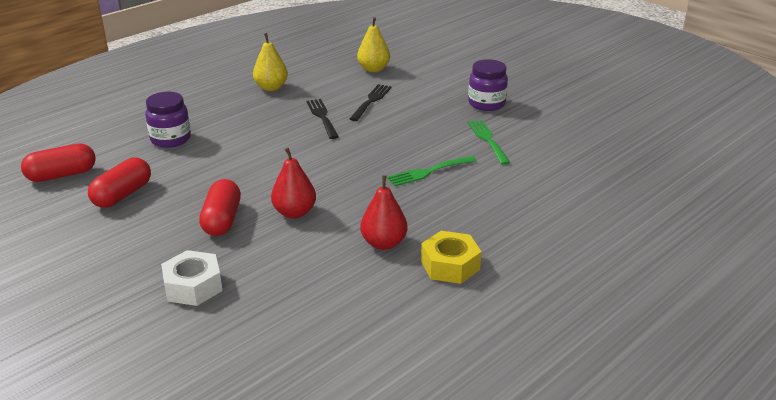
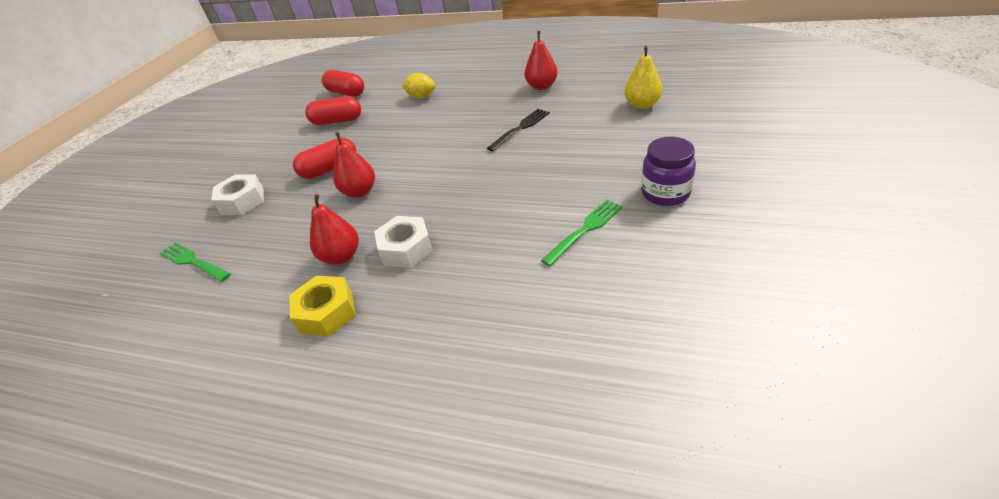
camera: 65 degrees right, 10 degrees up
purple jar [145,92,191,148] -> yellow lemon [402,73,435,99]
yellow pear [253,33,288,91] -> red pear [525,31,558,90]
black fork [350,84,392,121] -> none
green fork [387,156,477,186] -> green fork moved to [159,242,231,282]
none -> white nut [374,216,433,268]

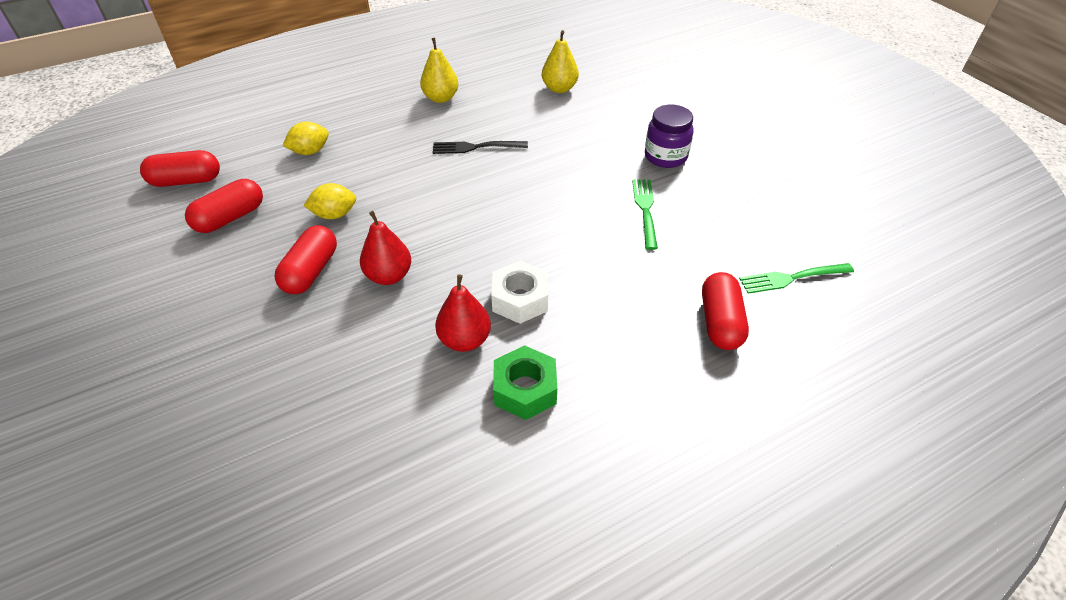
camera: 50 degrees left, 5 degrees up
green fork [159,242,231,282] -> green fork moved to [739,263,854,294]
white nut [211,175,264,215] -> none
yellow nut [289,276,356,337] -> green nut [493,345,557,420]
black fork [487,109,550,152] -> black fork turned 90 degrees counterclockwise [433,141,528,154]
red pear [525,31,558,90] -> yellow pear [420,38,459,103]
none -> yellow lemon [303,183,356,219]
none -> red capsule [702,272,749,350]

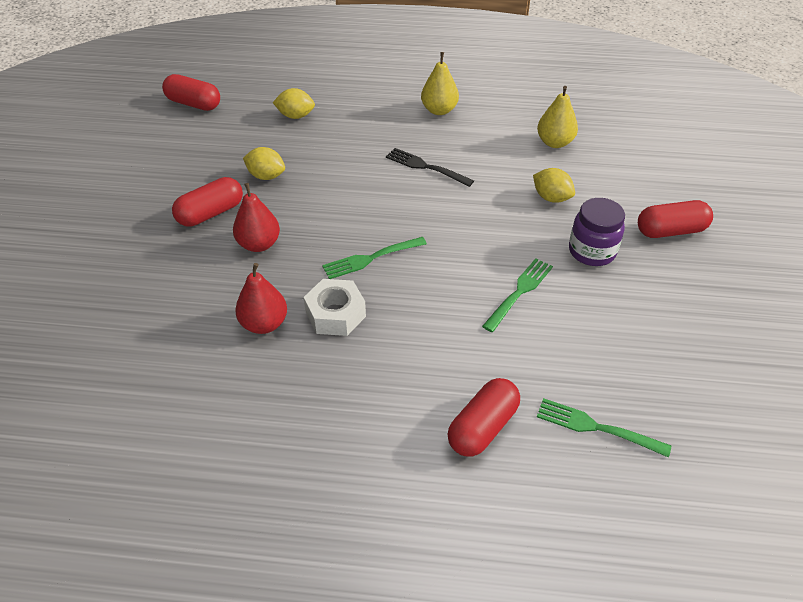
camera: 35 degrees right, 0 degrees up
red capsule [185,179,263,233] -> red capsule moved to [638,200,713,238]
green nut [493,345,557,420] -> none
none -> green fork [322,237,427,279]
none -> yellow lemon [533,168,575,203]

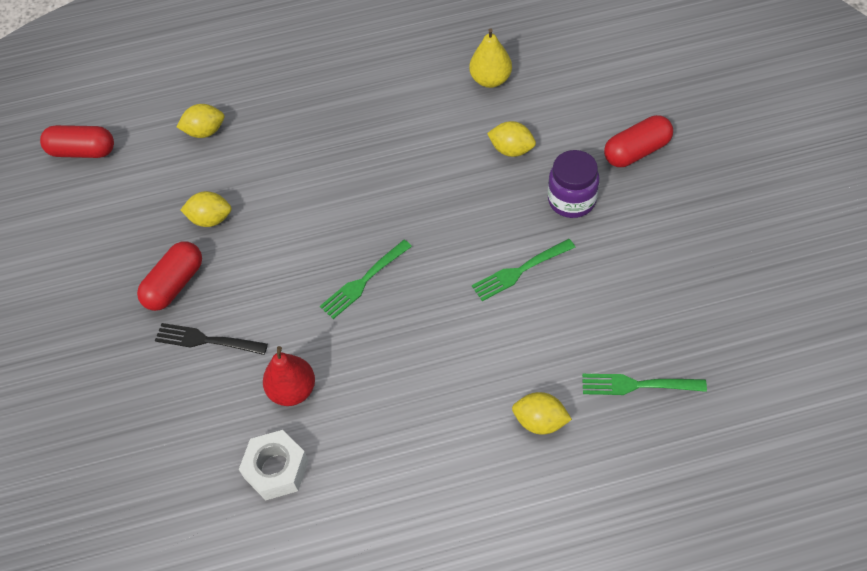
camera: 15 degrees left, 10 degrees up
red pear [233,183,280,252] -> none
white nut [304,279,366,336] -> white nut moved to [239,430,309,500]
black fork [386,148,474,187] -> black fork moved to [155,323,268,355]
yellow pear [421,52,459,115] -> none
red capsule [448,378,520,457] -> yellow lemon [512,392,572,434]
green fork [482,258,553,332] -> green fork turned 135 degrees counterclockwise [472,239,575,301]

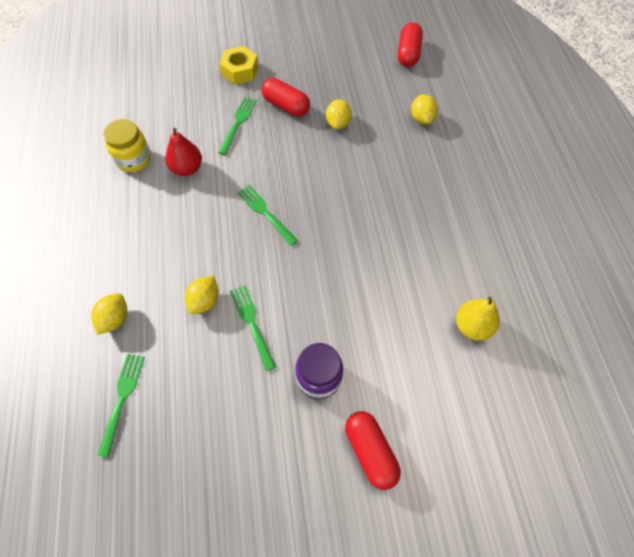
camera: 90 degrees right, 5 degrees up
black fork [155,323,268,355] -> green fork [218,97,257,155]
white nut [239,430,309,500] -> yellow jar [103,119,151,172]
yellow lemon [487,121,536,157] -> yellow lemon moved to [185,276,219,314]
none -> yellow nut [219,46,259,85]

